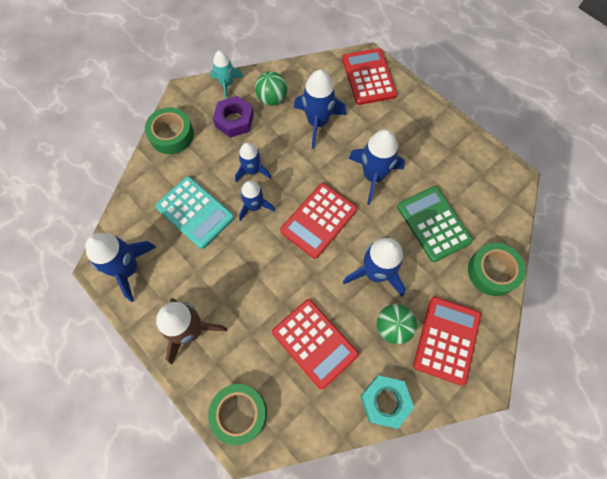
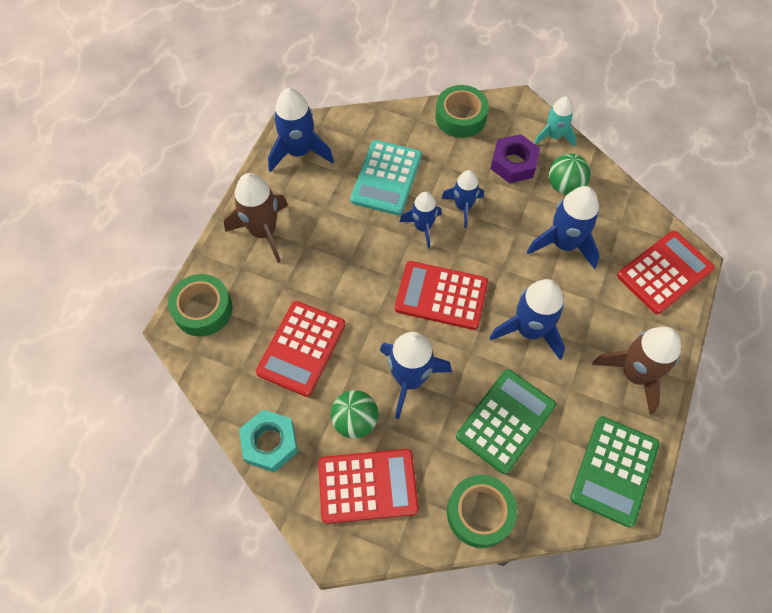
camera: 65 degrees right, 5 degrees down
none -> green calculator [570,416,659,527]
none -> brown rocket [592,327,681,415]

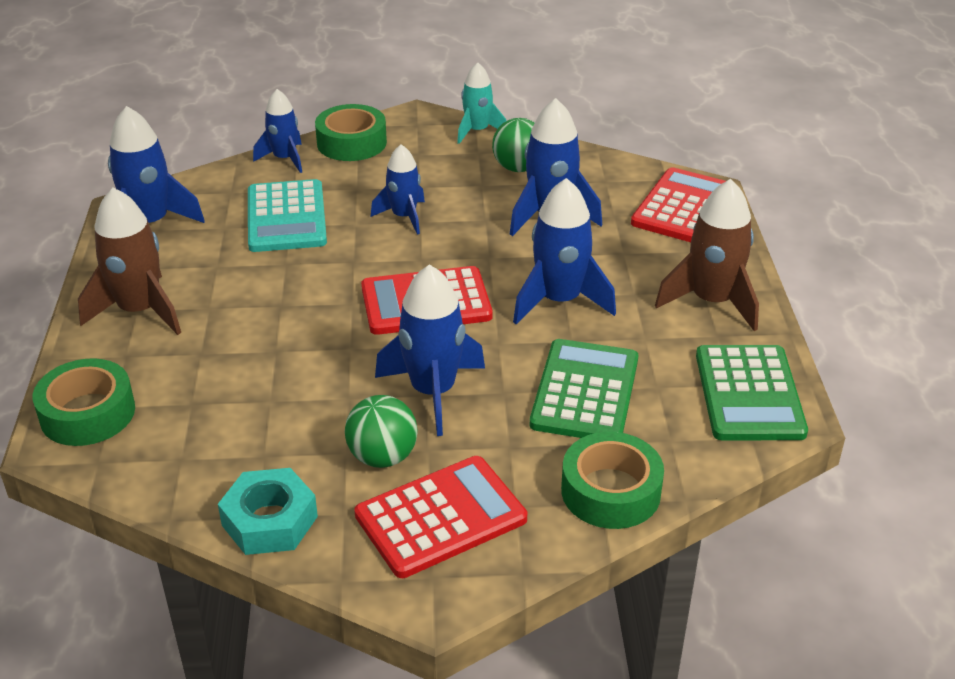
camera: 25 degrees left, 25 degrees down
red calculator [256,301,345,397] -> none
blue rocket [400,192,442,249] -> blue rocket moved to [253,89,302,173]
purple nut [491,134,540,183] -> none

